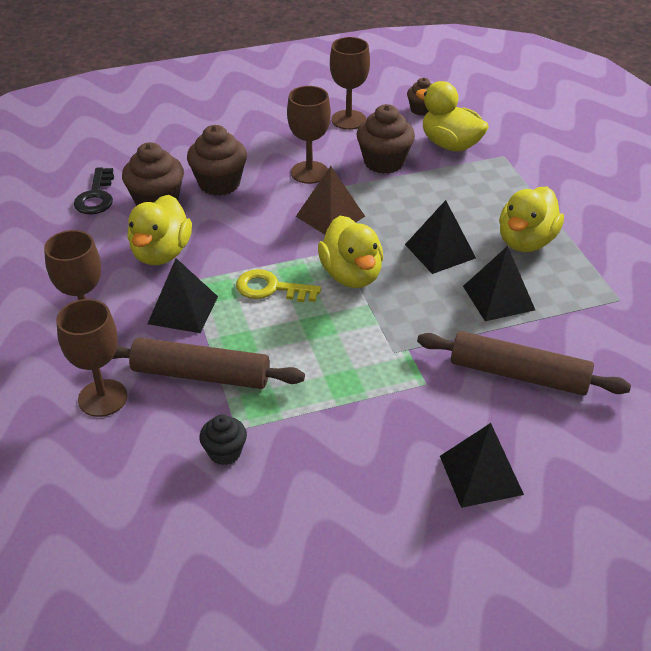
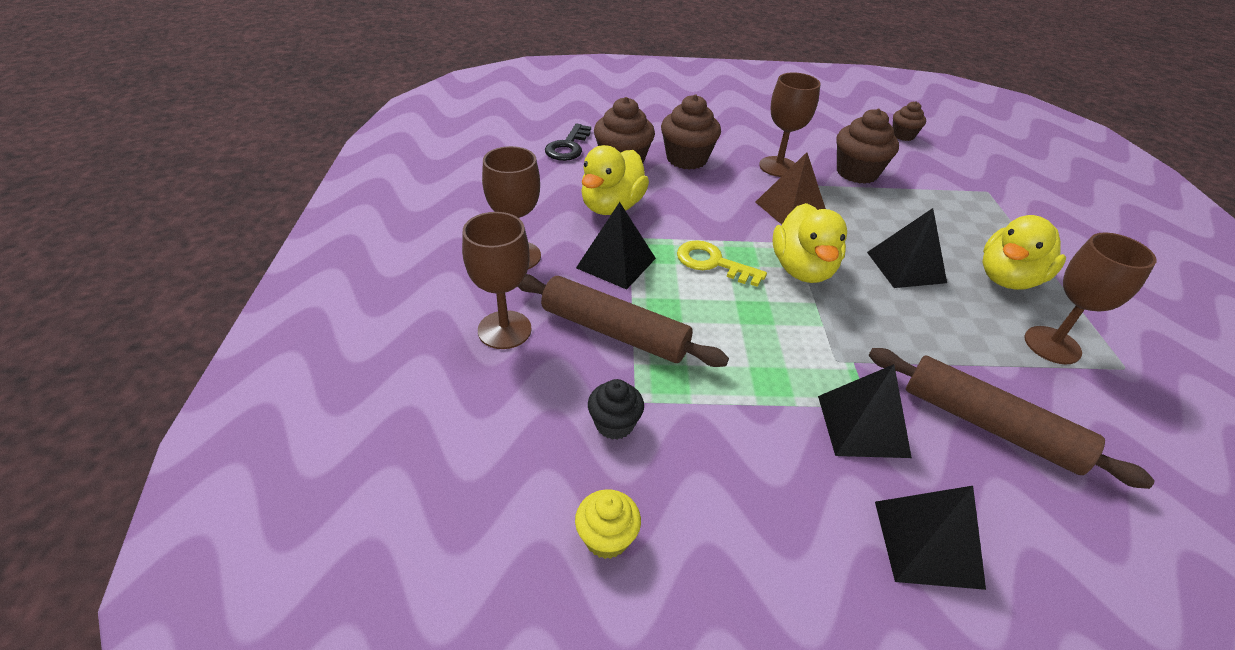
camera: 15 degrees right, 0 degrees up
brown goblet [330,37,370,130] -> brown goblet moved to [1024,232,1156,364]
yellow duck [416,81,489,151] -> none
black pyramid [463,246,535,321] -> black pyramid moved to [818,364,912,458]
none -> yellow cupcake [575,489,641,559]

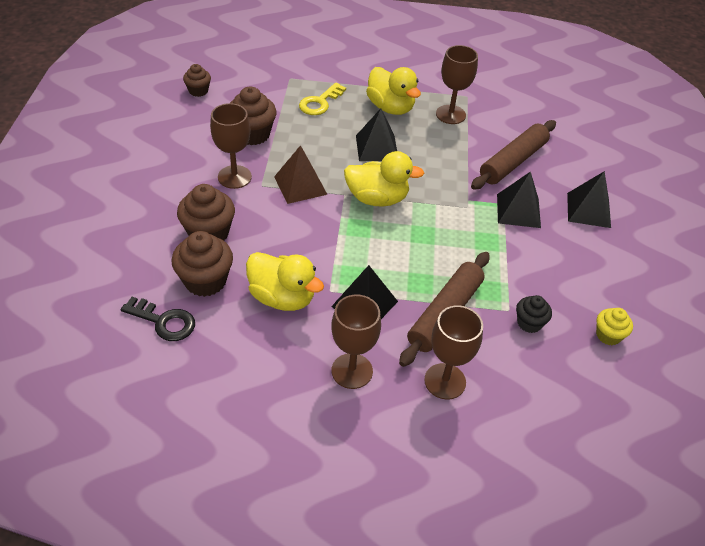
camera: 85 degrees left, 5 degrees up
yellow key [677,240,767,287] -> yellow key moved to [299,83,346,115]

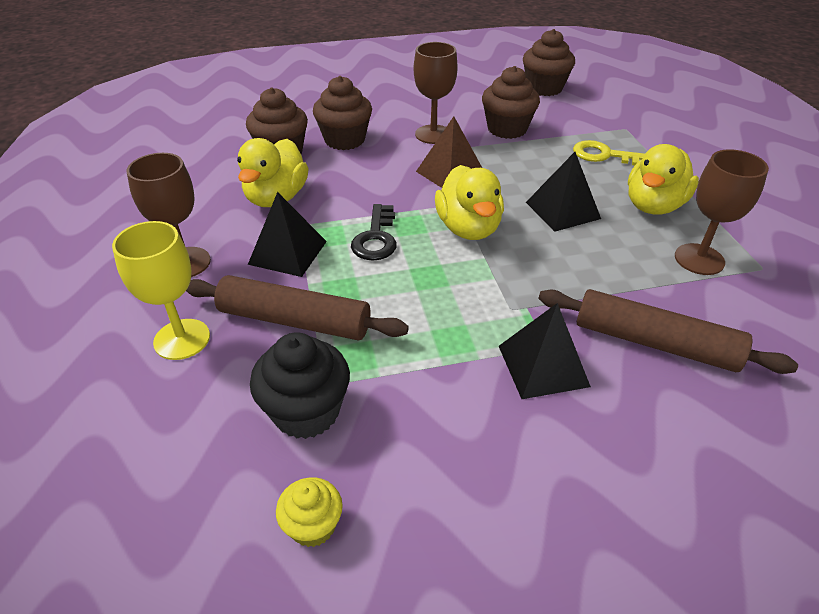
camera: 75 degrees right, 5 degrees down
black key [121,297,195,341] -> black key moved to [351,204,397,261]
brown cupcake [183,64,211,97] -> brown cupcake [523,29,575,96], size x1.70
brown goblet [424,305,483,399] -> yellow goblet [112,221,210,360]
black cupcake [516,295,552,333] -> black cupcake [250,332,350,439], size x1.70
black pyramid [567,171,611,228] -> none

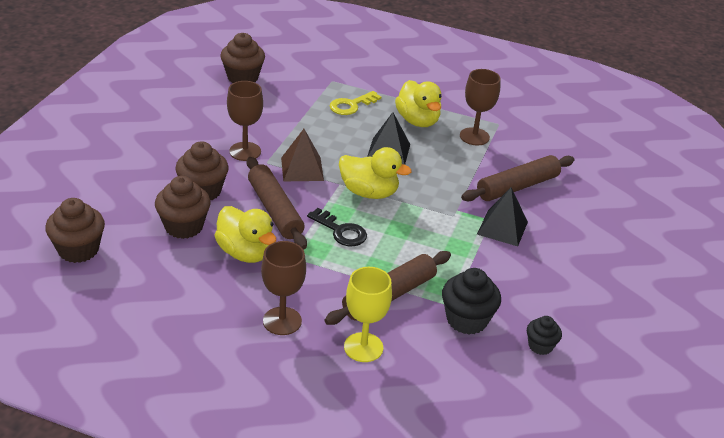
camera: 60 degrees left, 5 degrees down
black pyramid [248,192,327,277] -> none
yellow cupcake [276,477,343,547] -> black cupcake [527,316,562,355]
brown cupcake [482,66,540,139] -> brown cupcake moved to [45,198,105,263]
none -> brown rolling pin [247,157,307,249]

